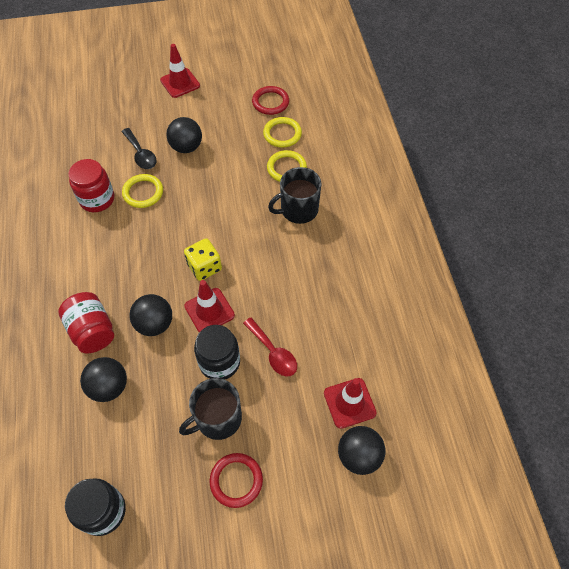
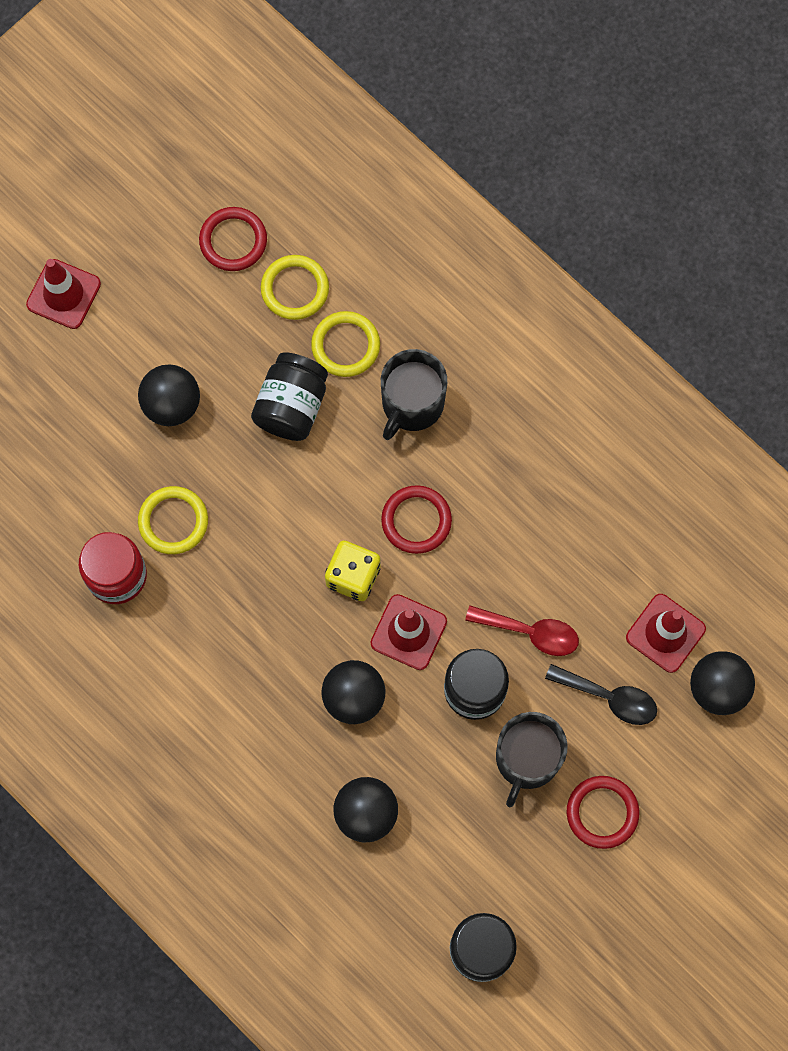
camera: 35 degrees left, 15 degrees up
red jar [58,292,114,354] -> none
black spoon [121,128,157,169] -> black spoon moved to [545,664,657,725]
none -> black jar [251,353,328,441]
none -> red ring [381,485,452,554]

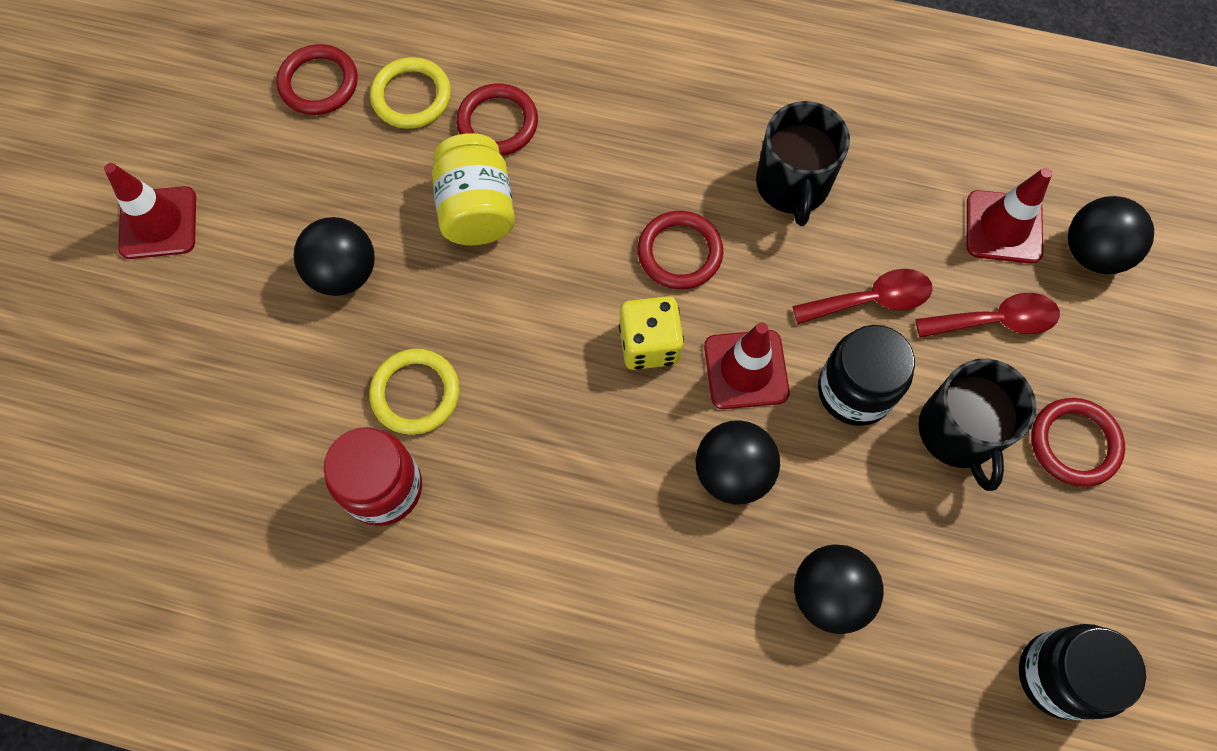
camera: 30 degrees left, 5 degrees down
black jar [251,353,328,441] -> yellow jar [432,133,515,245]
yellow ring [311,311,380,377] -> red ring [456,83,538,156]
black mug [381,349,447,440] -> black mug moved to [756,101,850,226]
black spoon [545,664,657,725] -> red spoon [916,293,1060,338]

